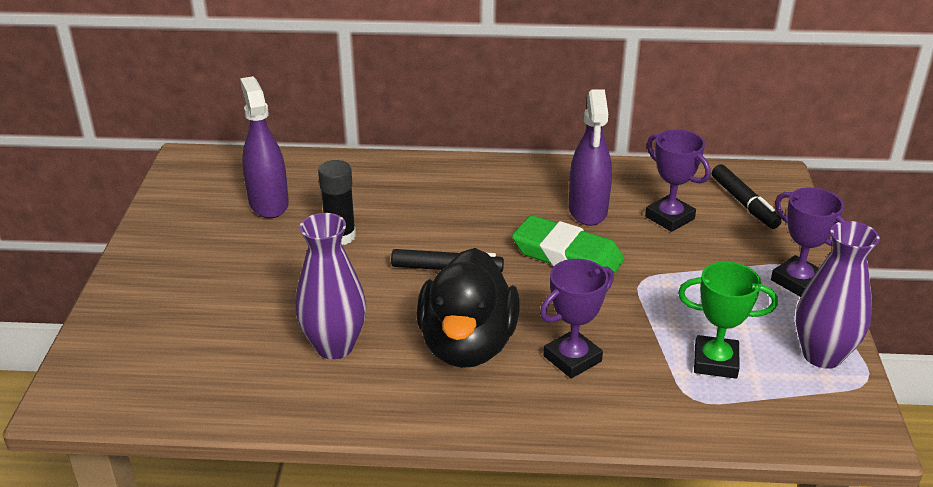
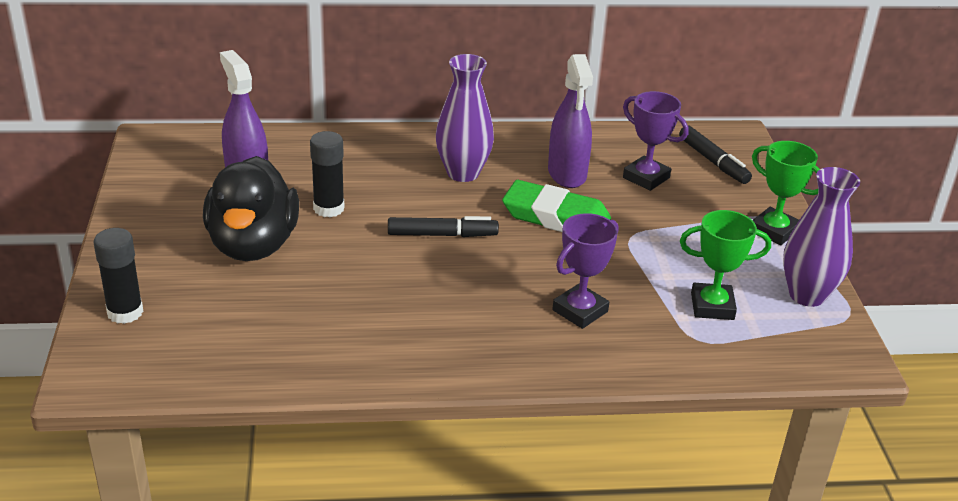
camera: 10 degrees left, 0 degrees up
purple vase [295,213,366,359] -> purple vase moved to [436,54,494,182]
black duck [416,248,519,368] -> black duck moved to [203,156,299,261]
purple trophy [771,187,845,297] -> green trophy [752,141,820,245]
none -> black glue stick [93,228,143,324]

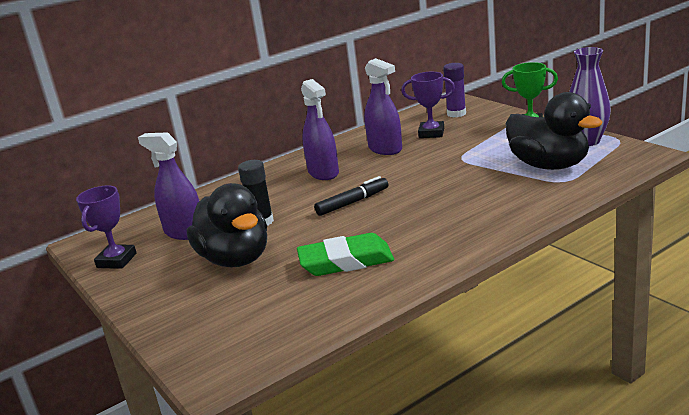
camera: 25 degrees left, 10 degrees down
black glue stick [93,228,143,324] -> none
purple vase [436,54,494,182] -> purple spray bottle [301,79,339,180]
green eraser [502,180,611,232] -> green eraser moved to [297,233,394,276]
purple trophy [552,213,618,329] -> purple trophy moved to [76,186,136,269]
black marker [679,125,752,184] -> purple glue stick [443,63,466,118]
green trophy [680,210,771,320] -> black duck [506,92,603,170]

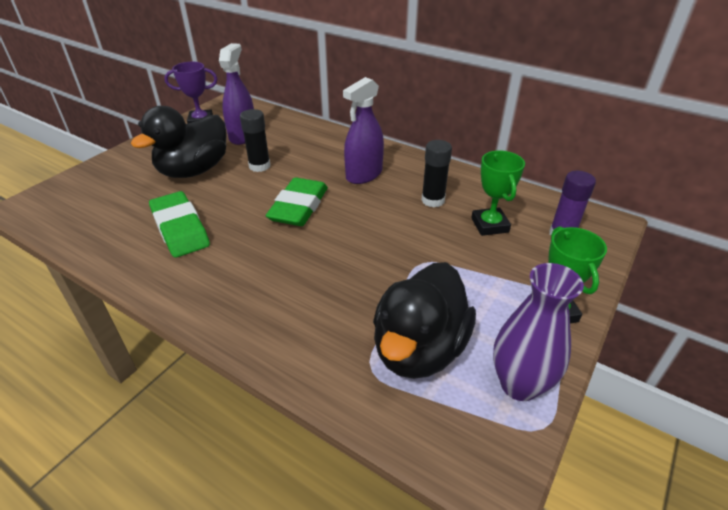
camera: 65 degrees right, 15 degrees up
black marker [314,176,388,216] -> green eraser [266,177,328,226]
purple spray bottle [364,58,402,155] -> black glue stick [421,140,452,207]
purple trophy [401,72,455,138] -> green trophy [471,150,525,236]

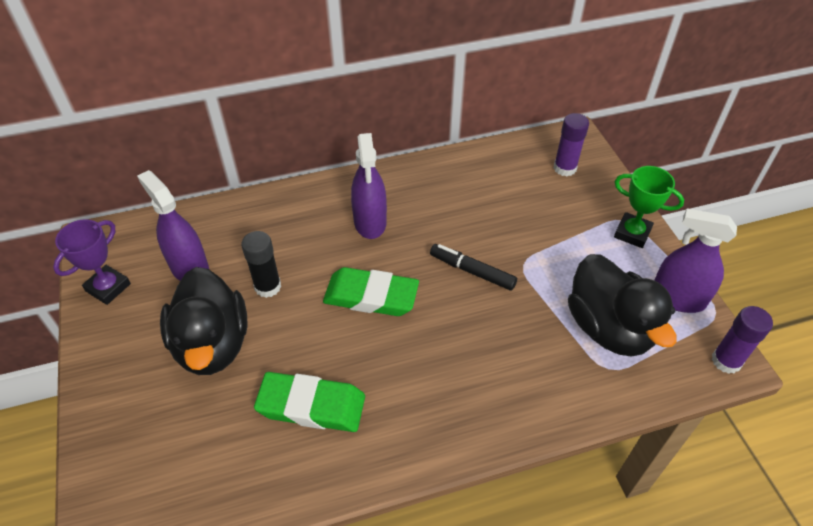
camera: 50 degrees left, 10 degrees up
green eraser [266,177,328,226] -> green eraser turned 45 degrees counterclockwise [323,267,419,316]
black glue stick [421,140,452,207] -> none
green trophy [471,150,525,236] -> none
purple vase [493,263,584,401] -> purple spray bottle [655,209,737,313]
none -> black marker [430,244,517,291]
none -> purple glue stick [711,306,773,374]

